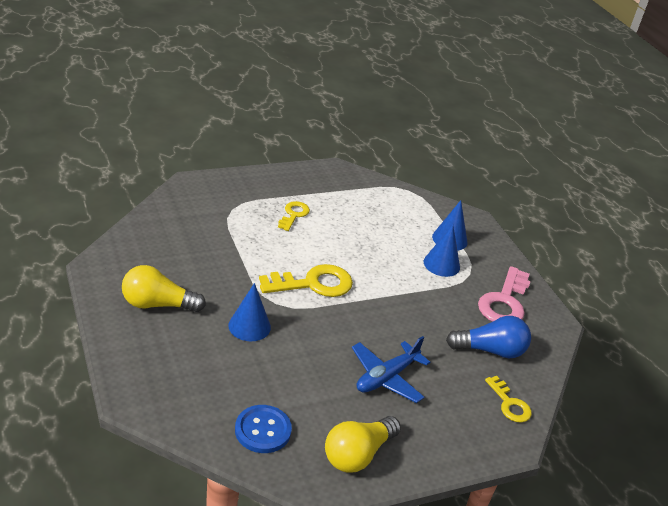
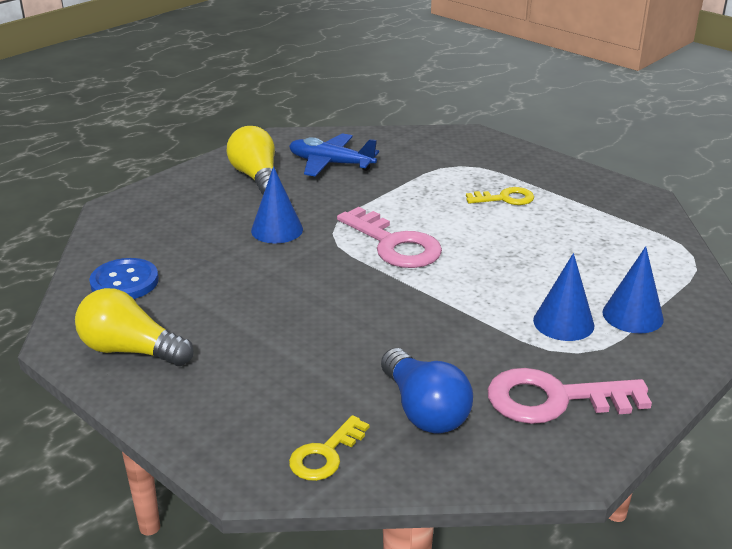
camera: 70 degrees right, 5 degrees down
yellow key [259,264,353,297] -> pink key [337,207,442,268]
blue plane [352,336,430,403] -> blue plane moved to [289,133,379,177]

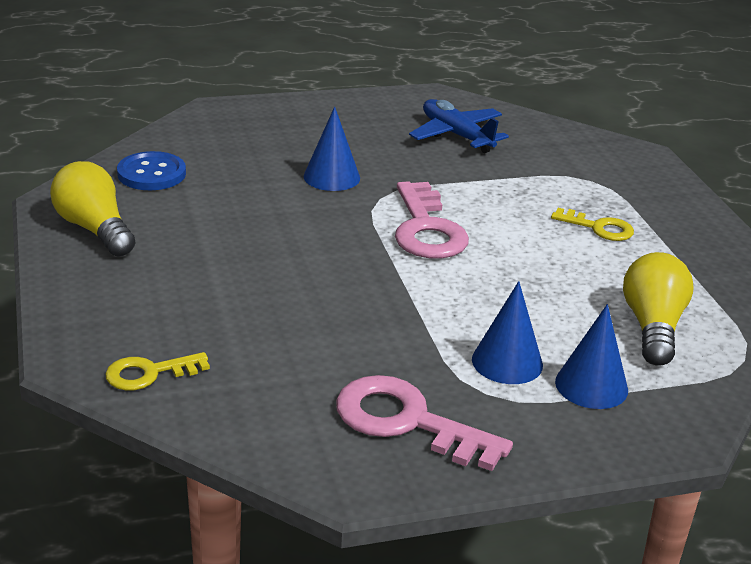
camera: 30 degrees right, 0 degrees up
yellow light bulb [227,126,275,195] -> yellow light bulb moved to [623,252,694,365]
blue light bulb [381,348,473,433] -> none

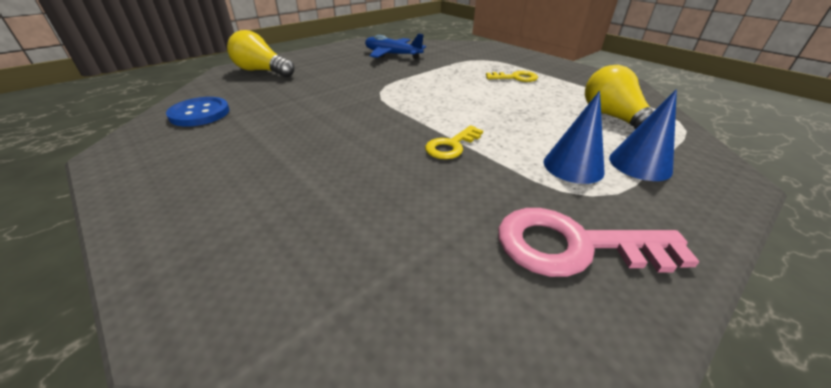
camera: 25 degrees left, 5 degrees up
yellow light bulb [50,161,136,257] -> yellow light bulb moved to [227,30,294,77]
yellow key [105,352,210,391] -> yellow key moved to [425,125,483,159]
blue cone [304,106,360,191] -> none
pink key [395,181,469,259] -> none

